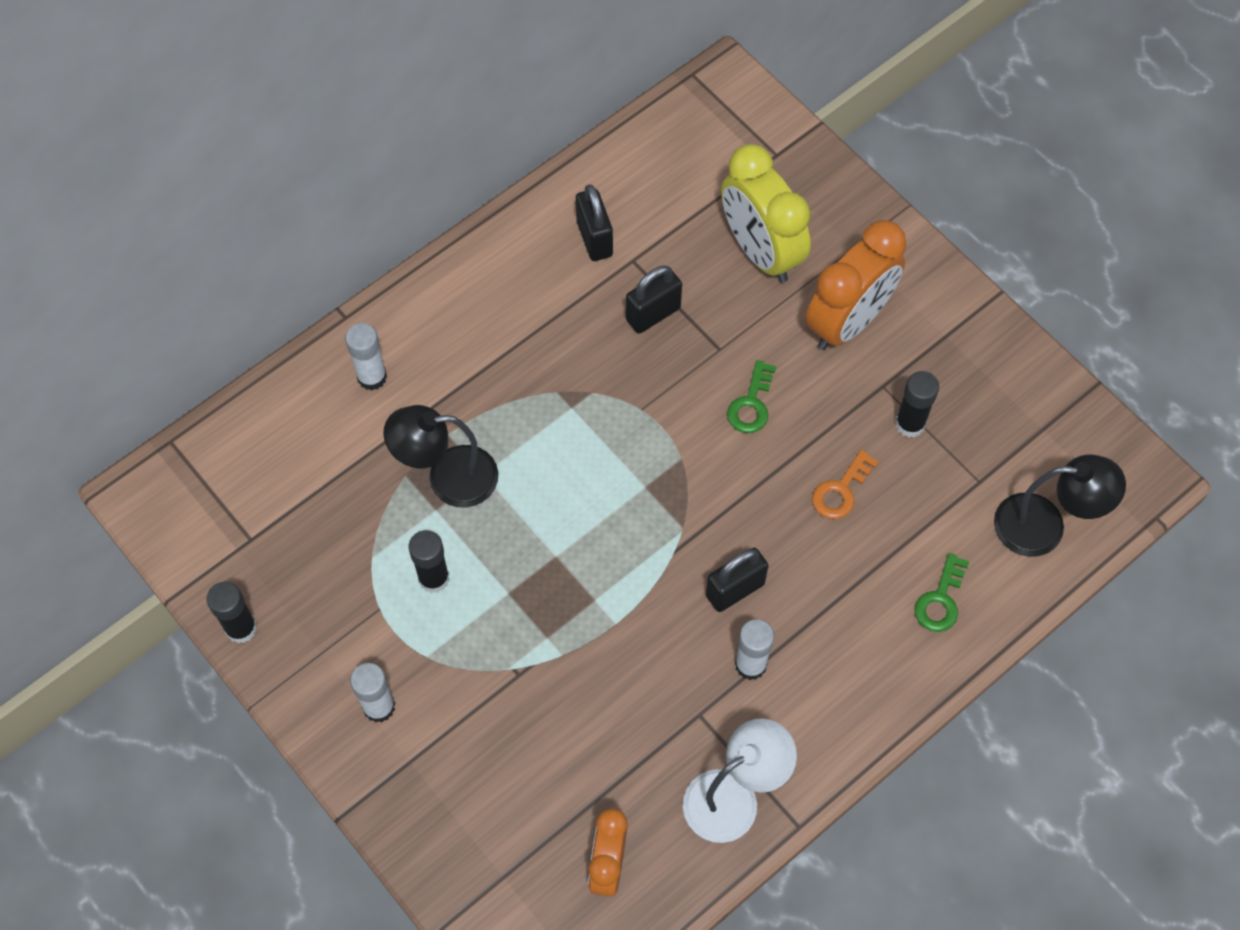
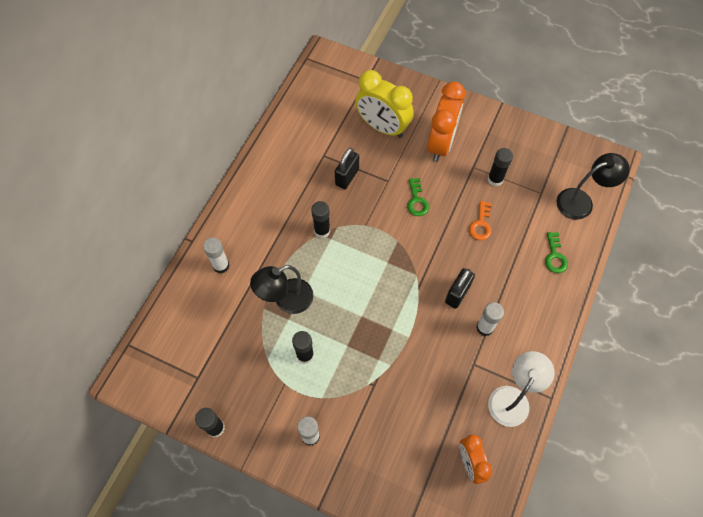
camera: 25 degrees left, 0 degrees up
black padlock [576,184,613,261] -> none
none -> black glue stick [311,201,330,238]

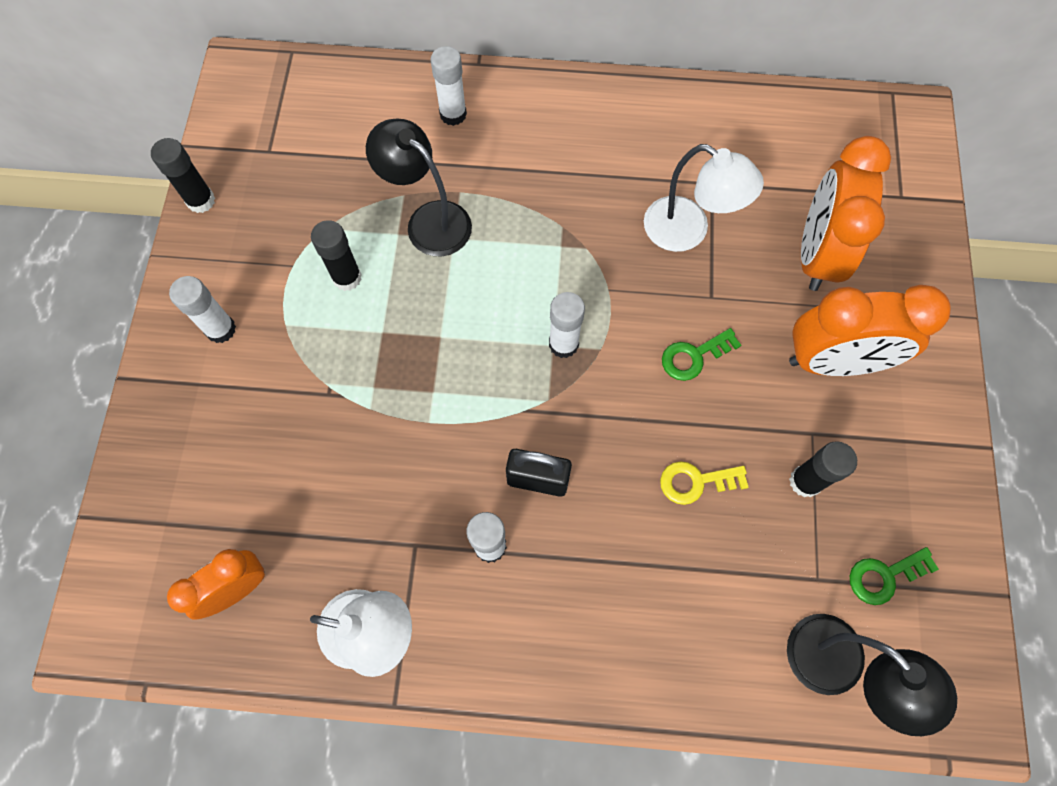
camera: 70 degrees right, 5 degrees up
black glue stick [311,201,330,238] -> none
black padlock [335,148,359,189] -> white lamp [644,144,764,252]
yellow clock [355,70,414,138] -> orange clock [801,136,891,291]
orange key [469,201,492,240] -> yellow key [660,461,749,505]
green key [545,232,568,273] -> green key moved to [850,547,939,605]
none -> white glue stick [549,292,585,358]

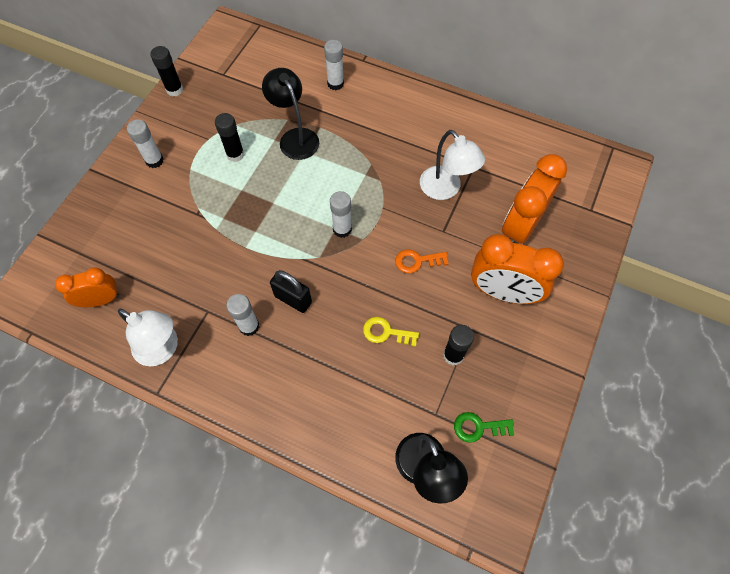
camera: 20 degrees right, 5 degrees down
green key [662,328,741,381] -> orange key [395,249,449,273]

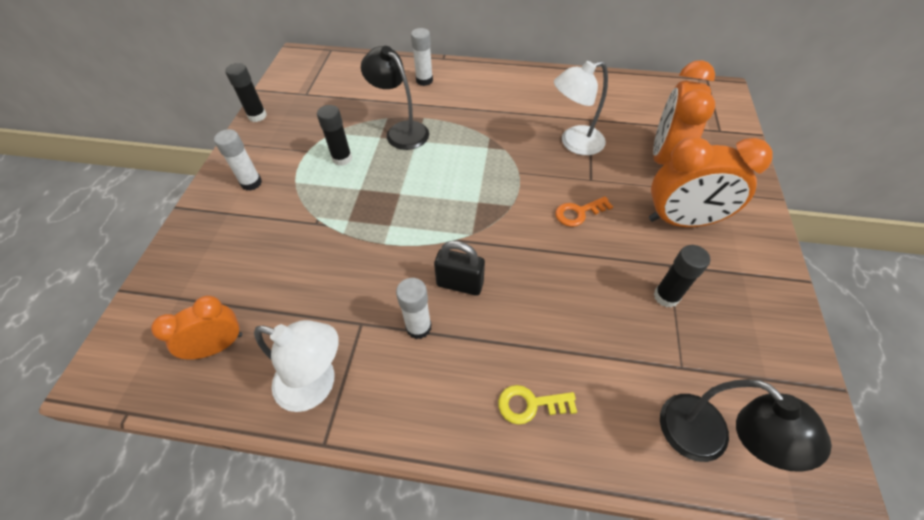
camera: 15 degrees left, 10 degrees down
white glue stick [330,191,352,238] -> none
yellow key [363,317,419,347] -> yellow key moved to [498,385,577,425]
white lamp [420,130,485,200] -> white lamp turned 120 degrees clockwise [554,61,608,155]
green key [454,412,514,443] -> none

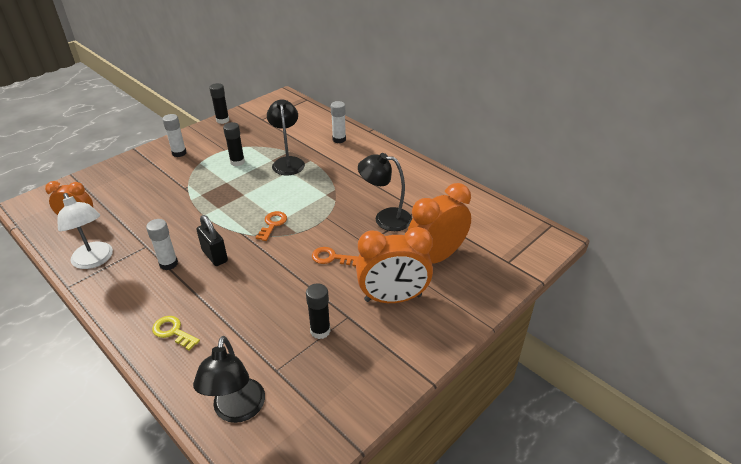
camera: 35 degrees right, 15 degrees down
white lamp [554,61,608,155] -> black lamp [358,153,412,231]
orange clock [649,137,772,227] -> orange clock turned 45 degrees counterclockwise [356,227,433,303]
none -> orange key [255,211,287,241]

